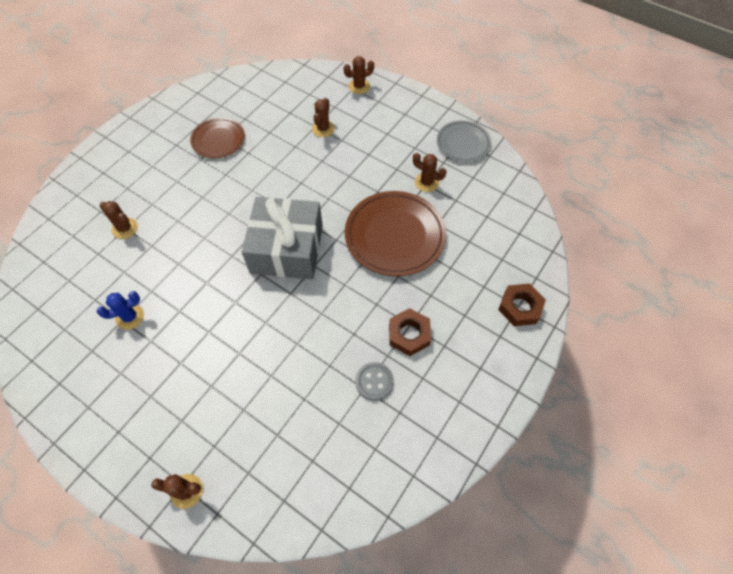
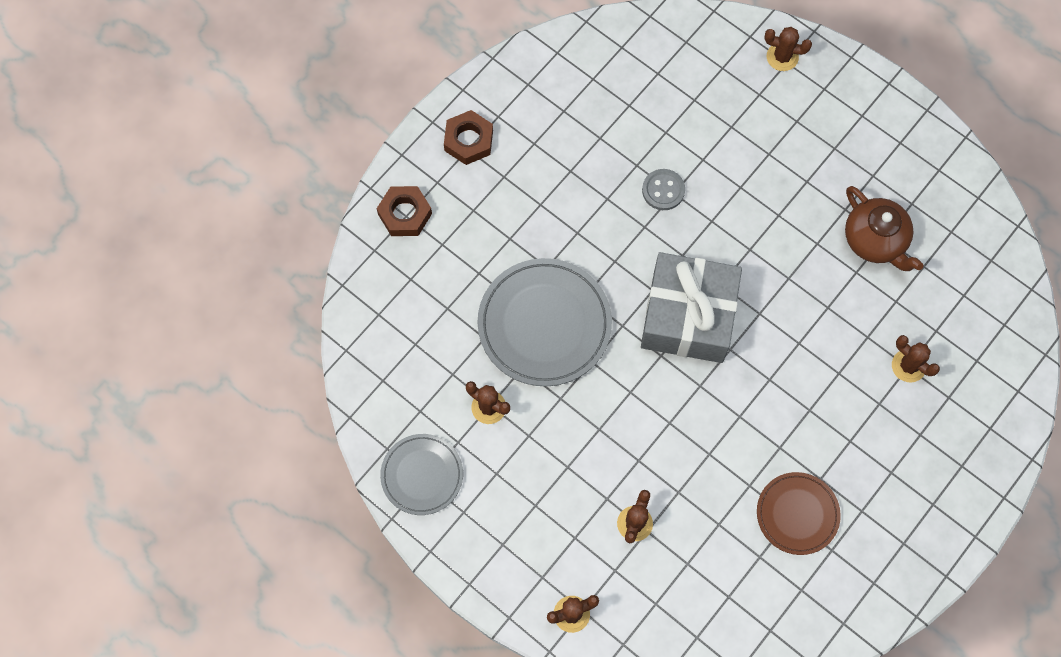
camera: 175 degrees left, 10 degrees up
blue cactus [97,291,144,330] -> brown teapot [845,186,923,271]
brown plate [345,191,446,276] -> grey plate [477,258,612,386]
grey button [355,362,394,401] -> grey button moved to [642,169,685,210]
brown nut [389,308,431,356] -> brown nut moved to [444,110,493,165]

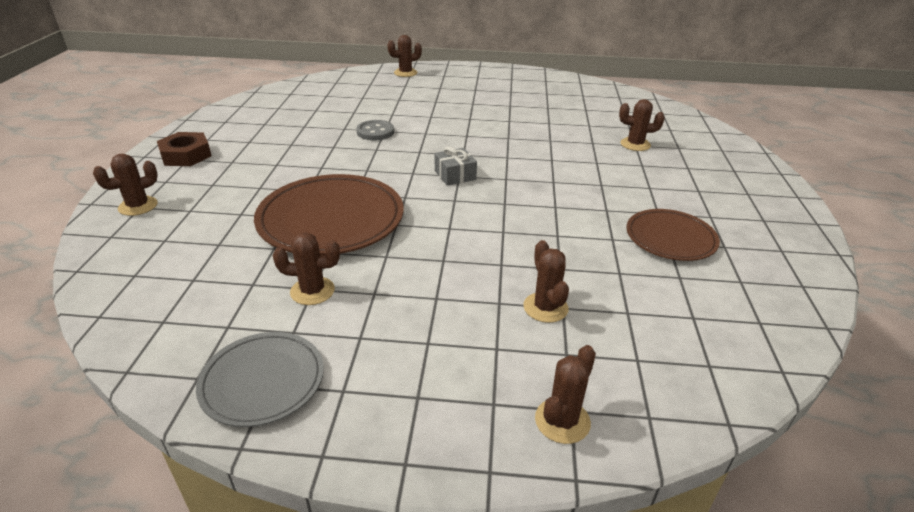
camera: 35 degrees left, 35 degrees down
brown nut [377,186,432,236] -> brown cactus [93,154,158,216]
grey plate [477,258,612,386] -> brown plate [254,174,404,255]
grey gift [641,252,742,363] -> grey gift [435,146,477,186], size x0.40
brown teapot [845,186,923,271] -> none

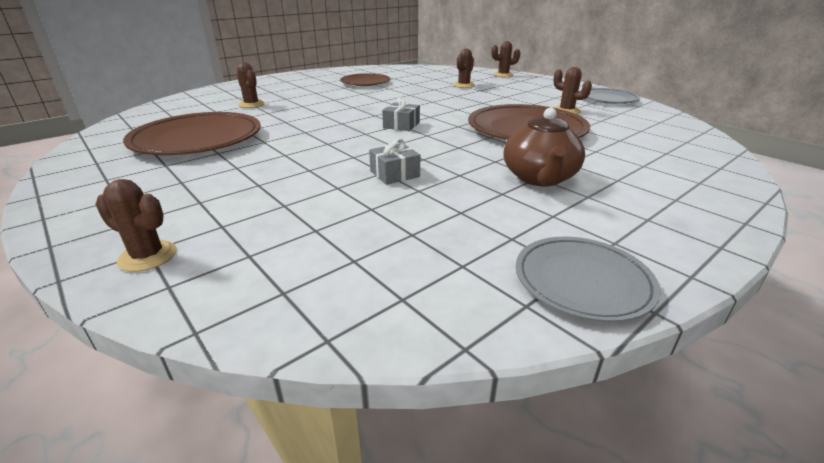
camera: 135 degrees left, 5 degrees down
brown cactus [93,154,158,216] -> none
brown nut [157,132,212,166] -> none
grey button [356,120,394,140] -> grey gift [369,139,420,185]
none -> brown plate [123,112,261,155]
none -> brown teapot [504,108,585,186]
none -> grey plate [516,237,660,322]

